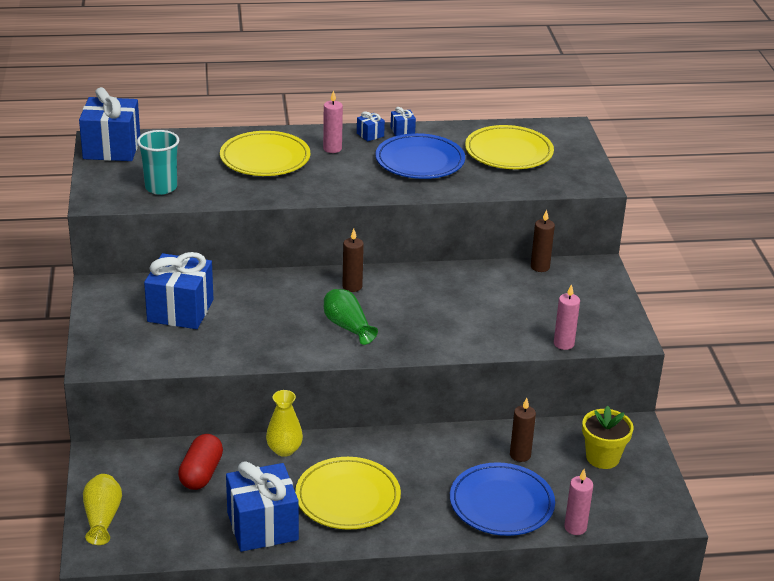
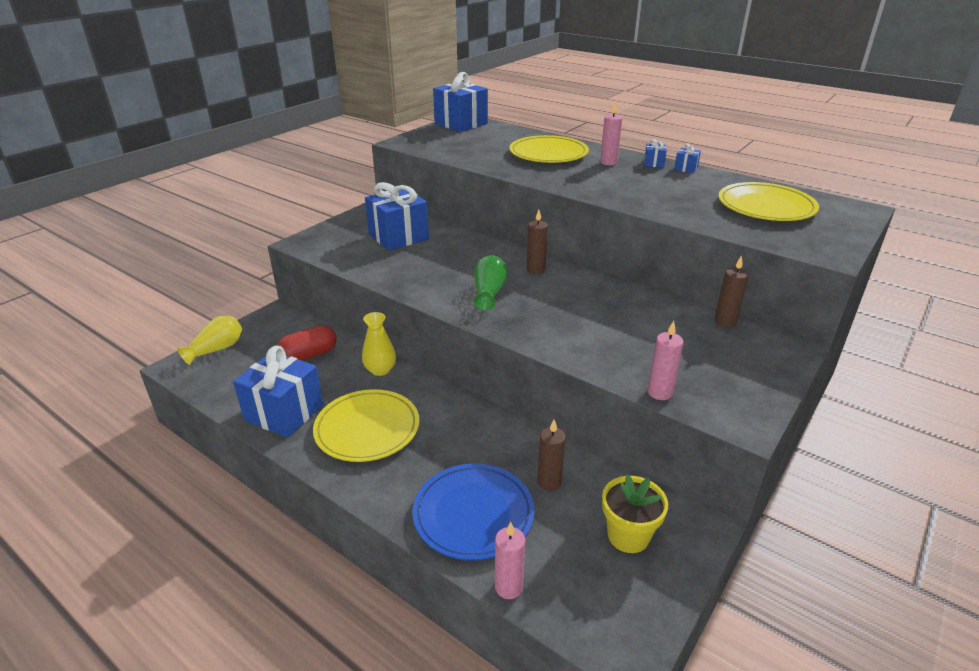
camera: 45 degrees right, 0 degrees up
turquoise cup [137,130,179,195] -> none
blue plate [375,133,465,179] -> none

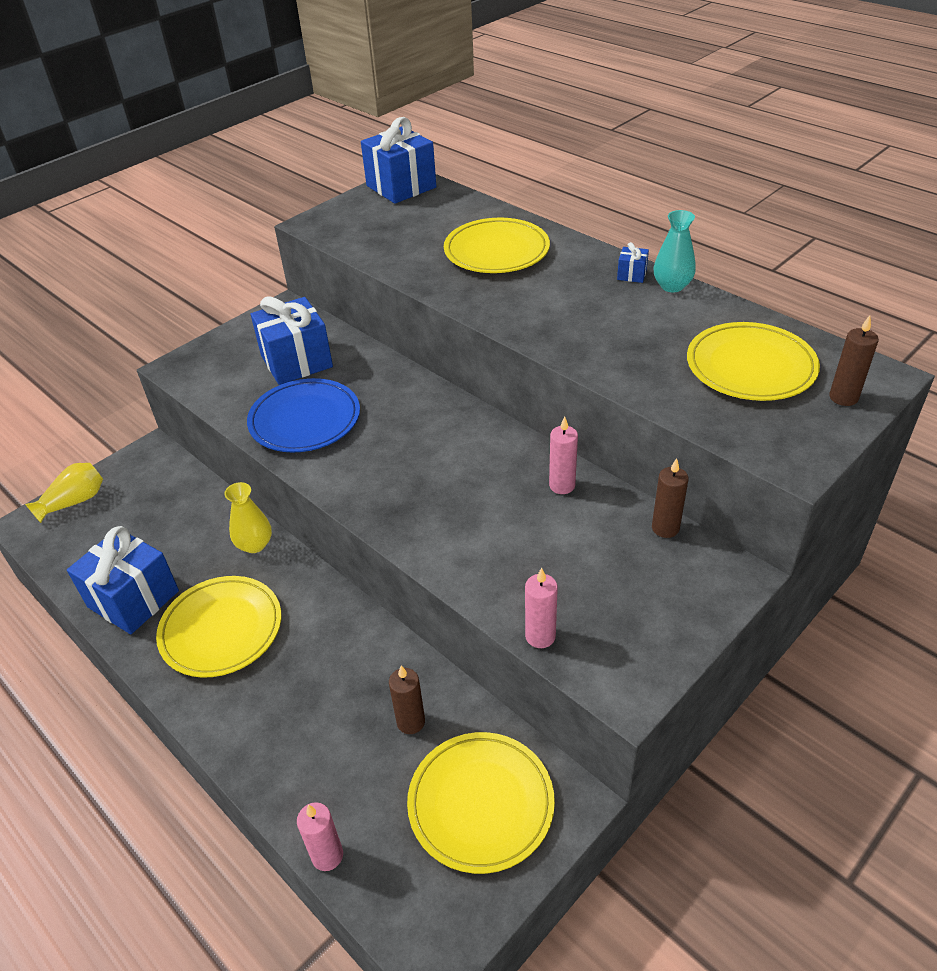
camera: 10 degrees right, 10 degrees up
red capsule [277,325,337,361] -> none
blue plate [412,464,535,561] -> blue plate moved to [247,378,360,452]
green vase [473,255,508,311] -> none
brown candle [527,210,548,274] -> brown candle moved to [829,315,879,406]
pink candle [600,102,622,165] -> pink candle moved to [549,417,578,494]
yellow flower pot [602,475,668,553] -> yellow plate [407,732,555,874]
blue gift [674,143,701,173] -> turquoise vase [654,210,696,292]

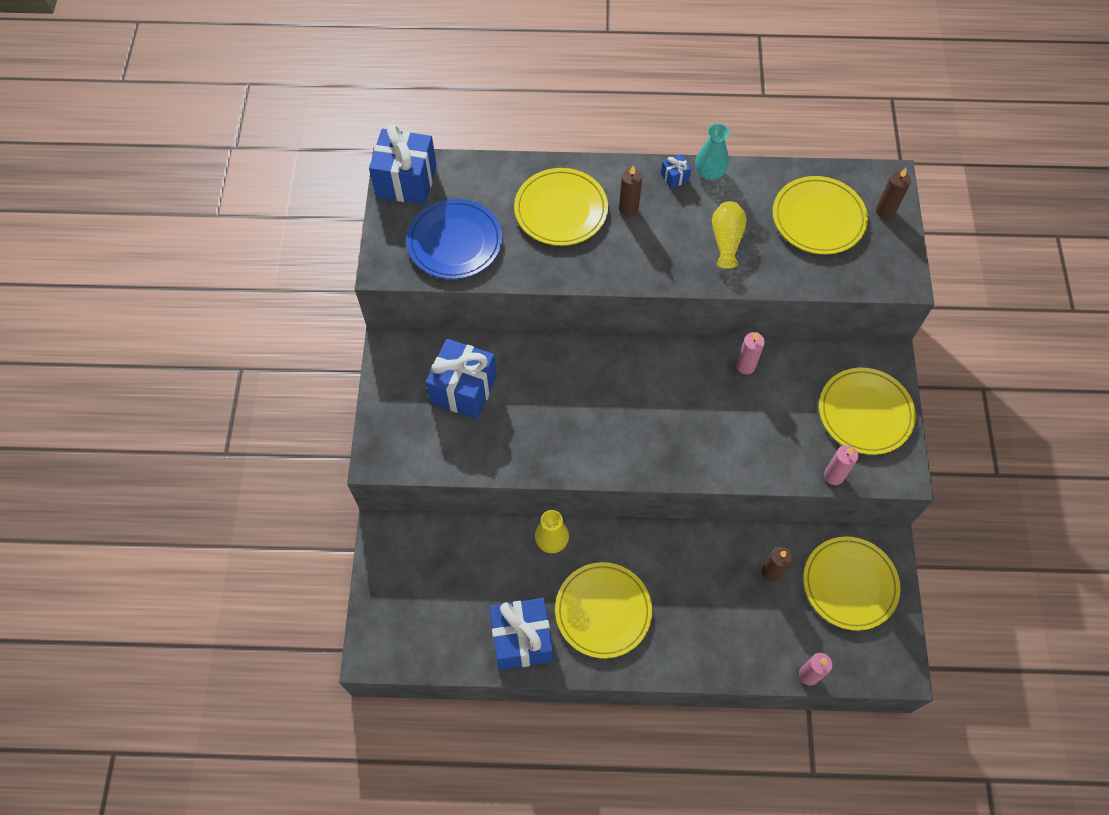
camera: 45 degrees left, 20 degrees up
yellow vase [25,463,103,523] -> yellow vase moved to [712,201,747,269]
blue plate [247,378,360,452] -> blue plate moved to [407,199,502,279]
brown candle [652,458,689,538] -> brown candle moved to [619,165,642,217]
none -> yellow plate [819,368,916,455]

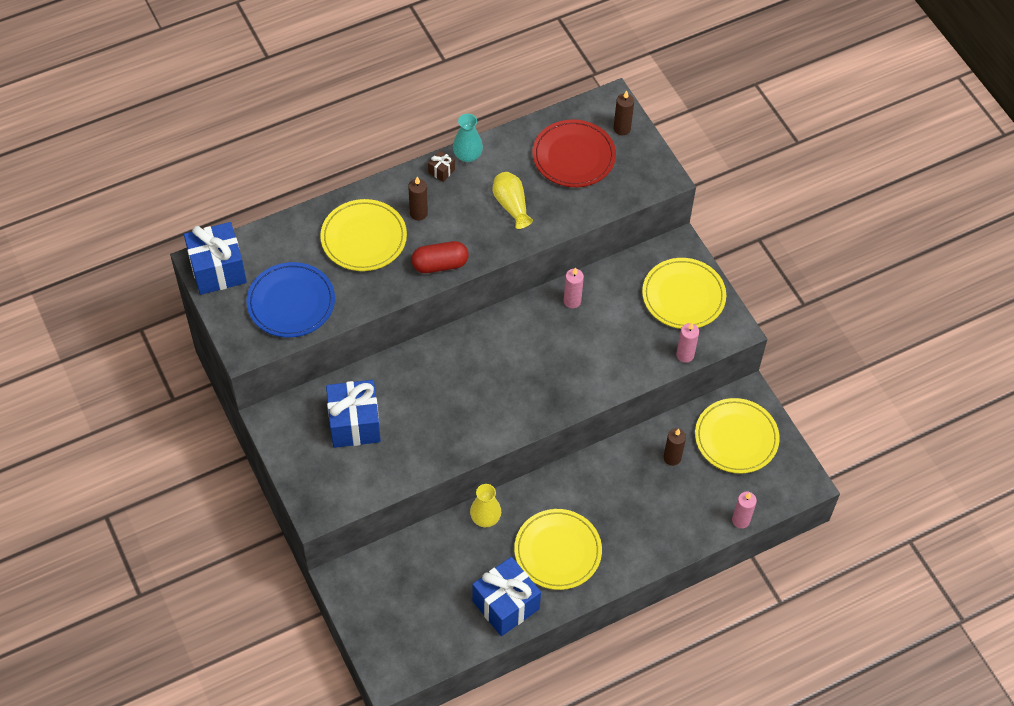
camera: 30 degrees left, 5 degrees down
blue gift [661,154,691,188] -> brown gift [428,150,455,182]
yellow plate [773,176,868,254] -> red plate [532,119,616,187]
none -> red capsule [411,241,469,273]

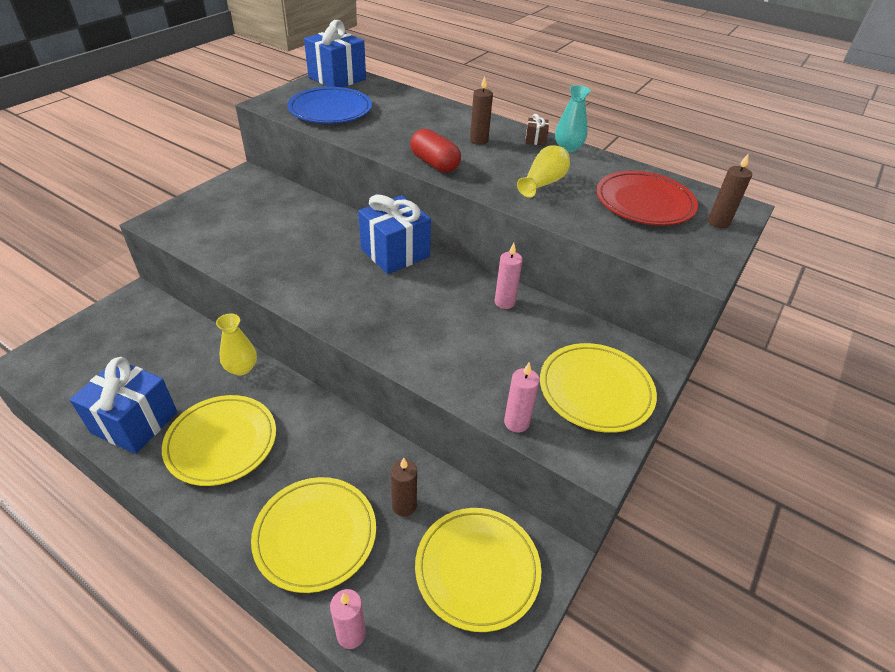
camera: 60 degrees right, 15 degrees down
yellow plate [320,199,407,271] -> yellow plate moved to [251,477,376,593]
blue gift [326,380,381,448] -> blue gift moved to [358,195,431,274]

